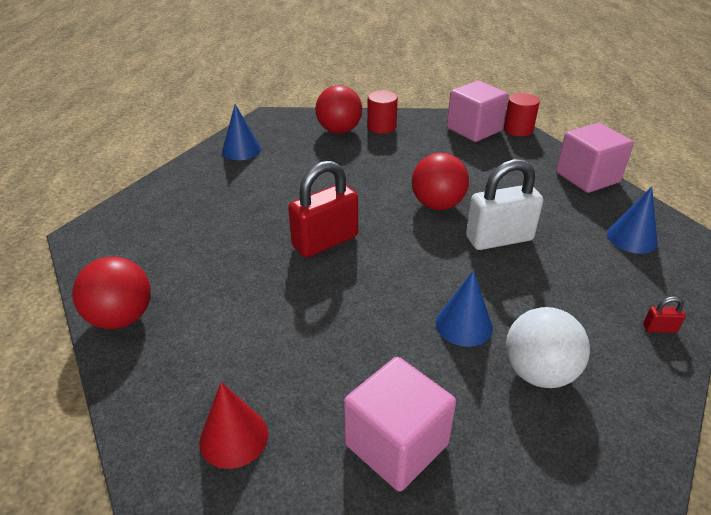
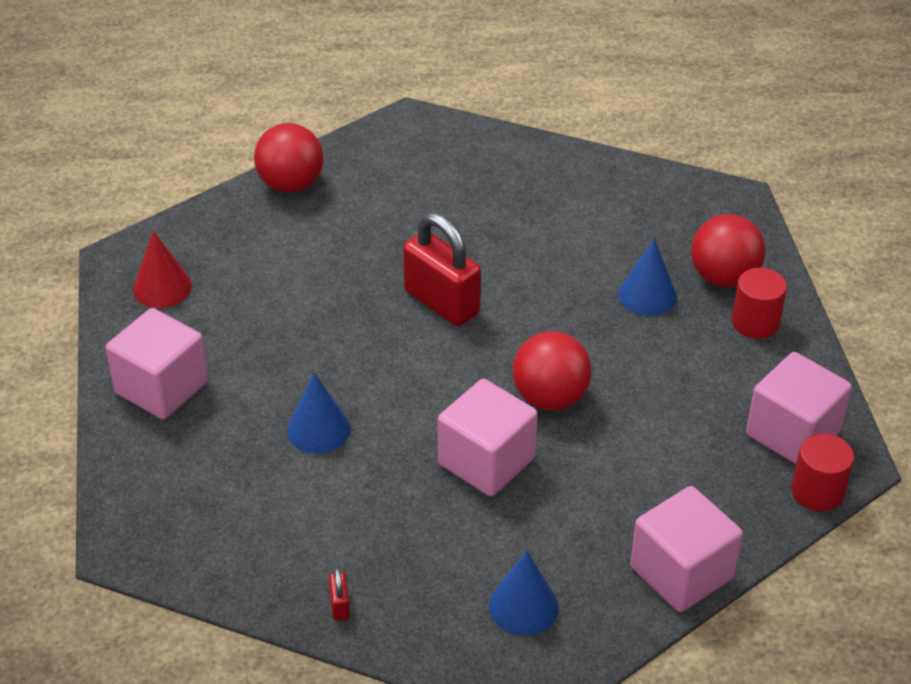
camera: 80 degrees right, 5 degrees up
blue cone [222,104,261,160] -> blue cone moved to [618,239,677,316]
white padlock [466,159,543,250] -> pink cube [438,379,538,497]
white ball [506,307,590,388] -> none

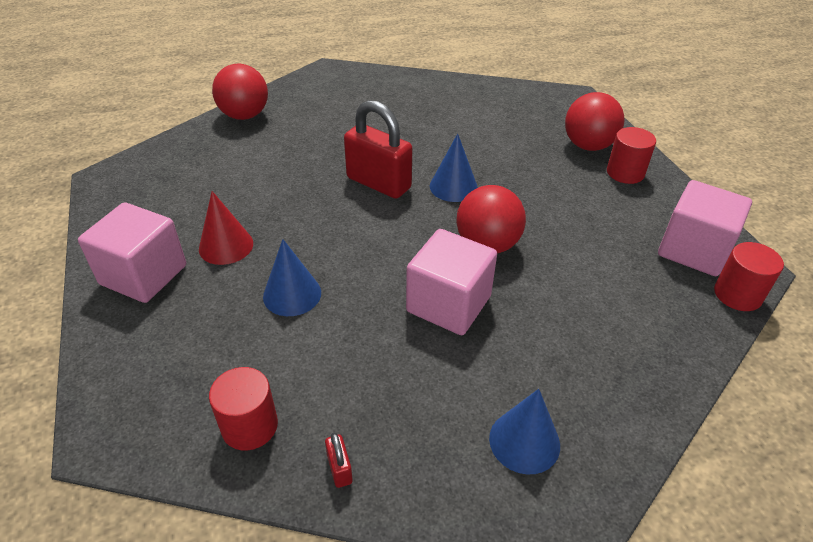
camera: 10 degrees left, 0 degrees up
red cone [133,231,192,308] -> red cone moved to [199,191,253,265]
blue cone [618,239,677,316] -> blue cone moved to [430,133,478,202]
pink cube [630,486,743,612] -> none
none -> red cylinder [209,367,278,451]

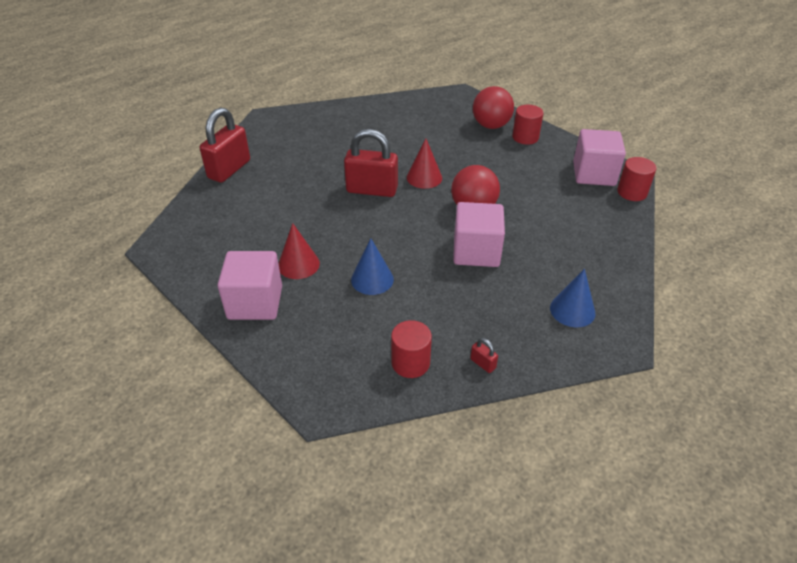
camera: 25 degrees left, 0 degrees up
red ball [212,64,268,120] -> red padlock [200,107,250,182]
blue cone [430,133,478,202] -> red cone [407,138,442,189]

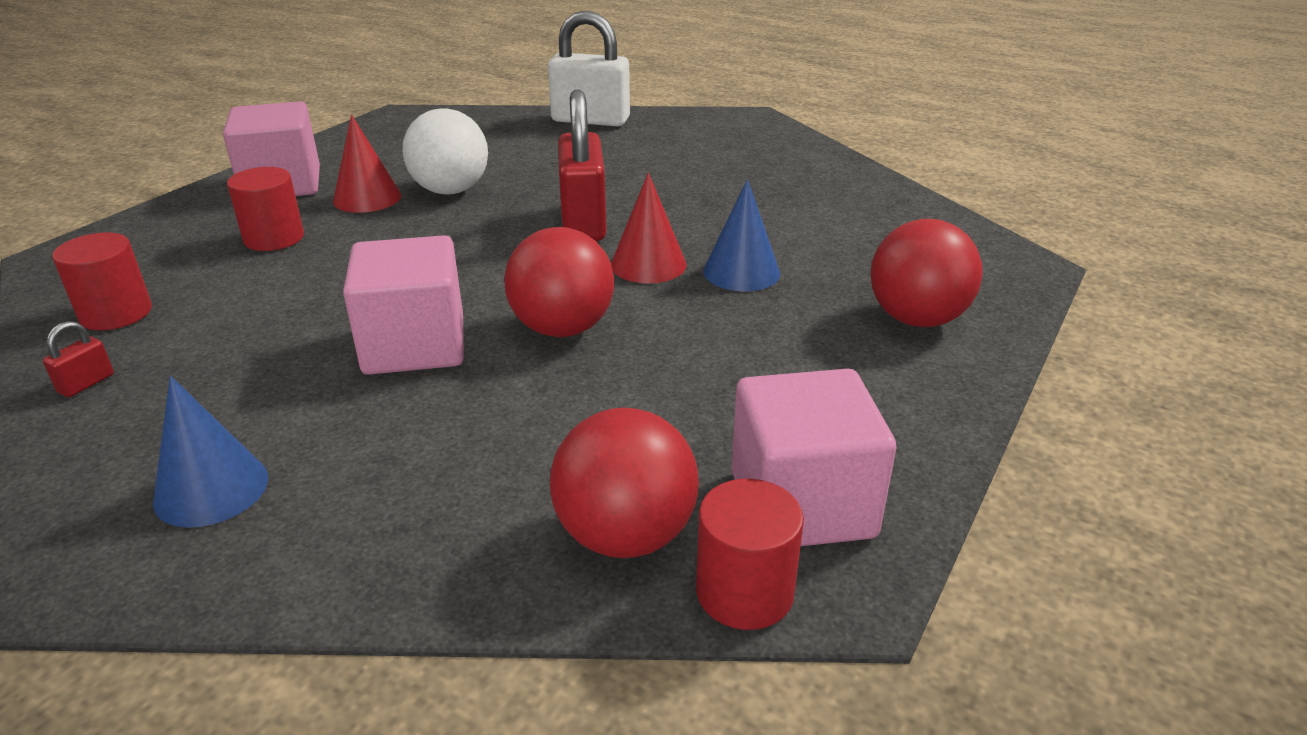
camera: 75 degrees right, 10 degrees down
red padlock [200,107,250,182] -> white padlock [548,11,630,126]
blue cone [351,238,394,295] -> blue cone moved to [703,179,780,292]
red cylinder [512,105,543,145] -> red cylinder moved to [227,167,304,251]
none -> white ball [402,108,488,194]
none -> red ball [550,408,699,558]

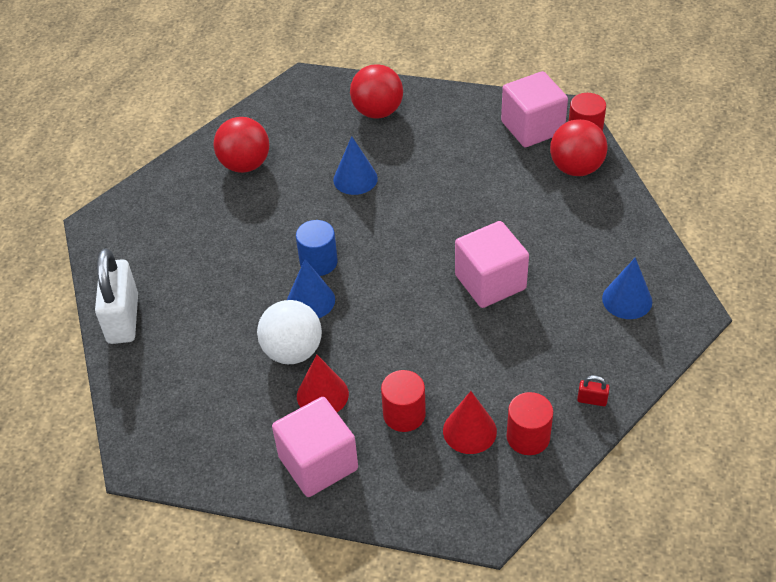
camera: 105 degrees left, 15 degrees up
red ball [505,227,614,337] -> red ball moved to [213,117,269,173]
red padlock [558,90,607,241] -> blue cylinder [296,220,338,276]
red cone [611,172,687,283] -> red cone moved to [443,391,497,454]
none -> blue cone [287,259,335,318]

